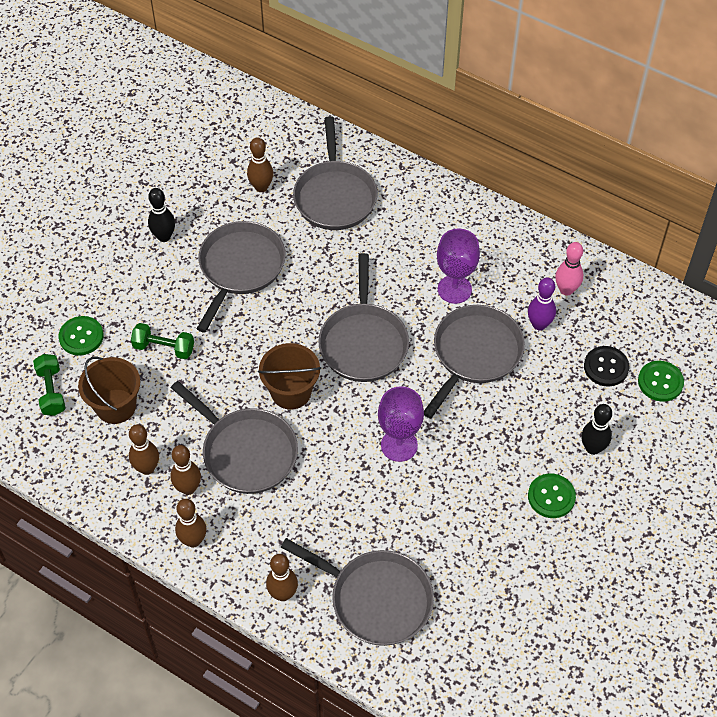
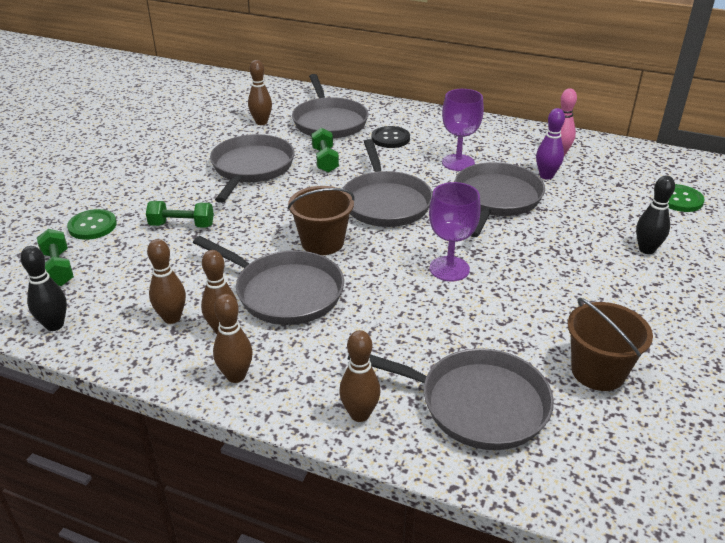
camera: 10 degrees left, 20 degrees down
brown bucket [78,357,140,424] -> brown bucket moved to [568,298,653,391]
black bowling pin [148,188,175,242] -> black bowling pin moved to [20,246,67,331]
green button [528,473,576,518] -> none
black button [584,346,629,387] -> black button moved to [371,126,410,148]
none -> green dumbbell [311,128,339,173]

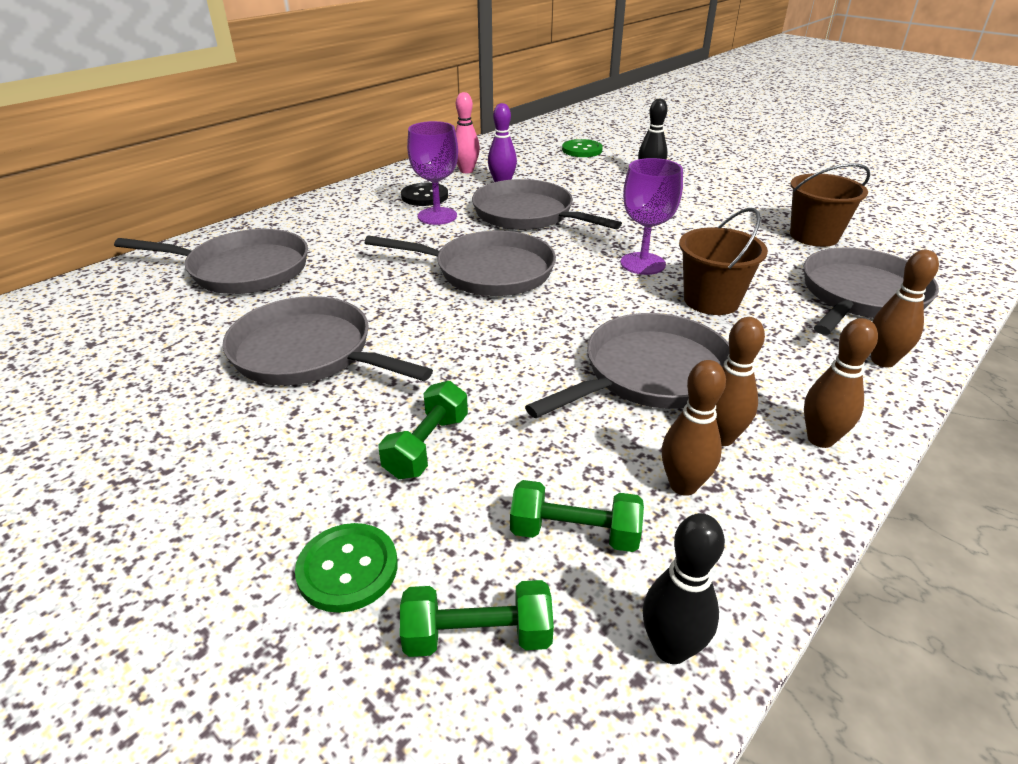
camera: 70 degrees left, 0 degrees up
brown bowling pin [248,60,272,125] -> none
brown bucket [288,186,354,255] -> brown bucket moved to [679,208,768,315]
green dumbbell [311,128,339,173] -> green dumbbell moved to [510,480,644,552]
black button [371,126,410,148] -> black button moved to [401,183,448,206]

